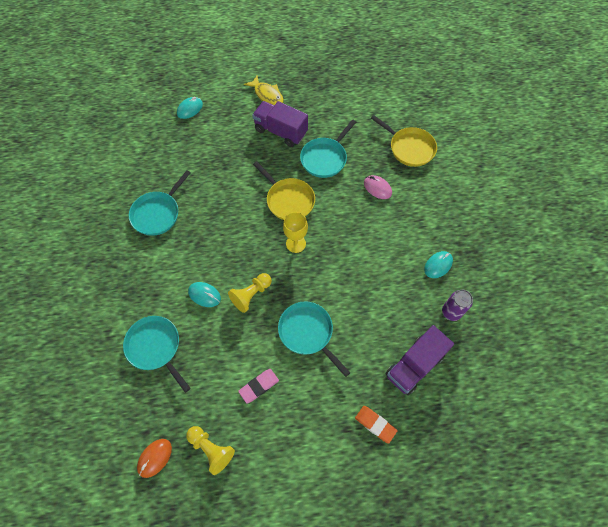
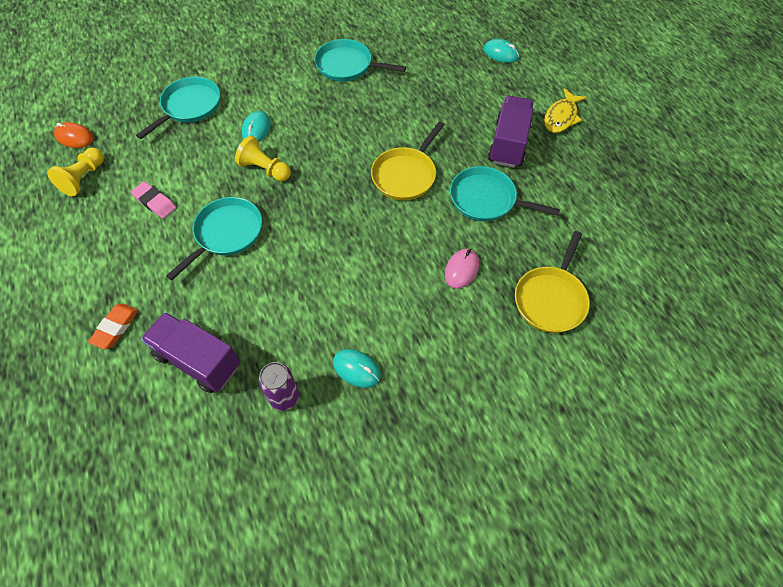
camera: 75 degrees right, 5 degrees down
yellow goblet [283,212,308,253] -> none

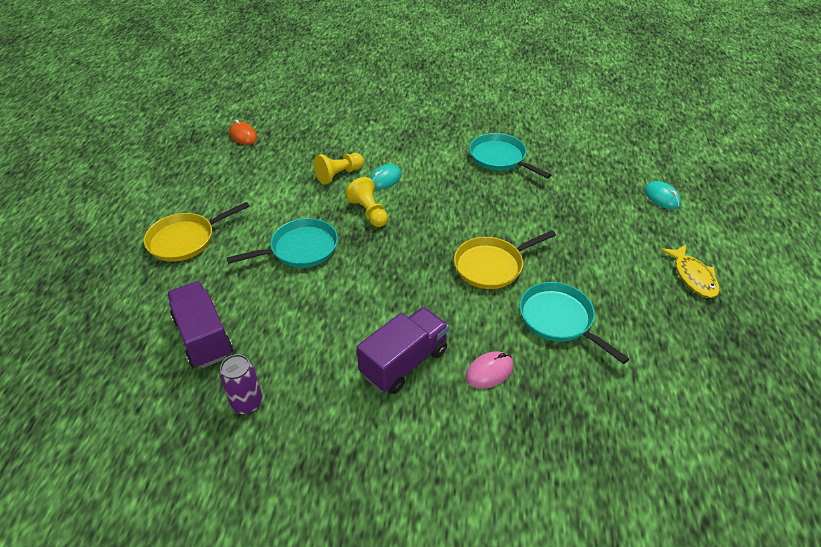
camera: 30 degrees right, 15 degrees down
yellow pawn [47,148,104,196] -> yellow pawn moved to [314,153,364,185]
orange eraser [88,303,139,349] -> none
pink eraser [131,181,176,219] -> none
turquoise pan [136,77,220,139] -> none
turquoise mouse [333,349,381,388] -> none
purple truck [488,96,534,168] -> purple truck moved to [357,307,449,394]
yellow pan [515,231,590,333] -> yellow pan moved to [144,202,250,262]
yellow fish [544,88,587,133] -> yellow fish turned 75 degrees counterclockwise [661,245,720,298]

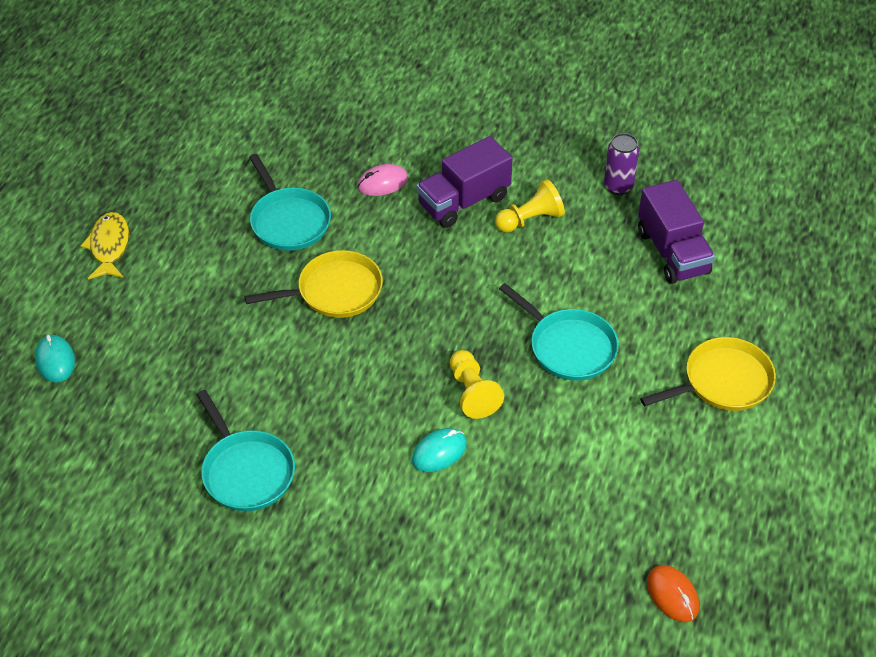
camera: 170 degrees left, 5 degrees up
turquoise pan [227,218,338,268] -> turquoise pan turned 120 degrees counterclockwise [499,283,619,381]
yellow pawn [314,153,364,185] -> yellow pawn moved to [495,179,565,233]

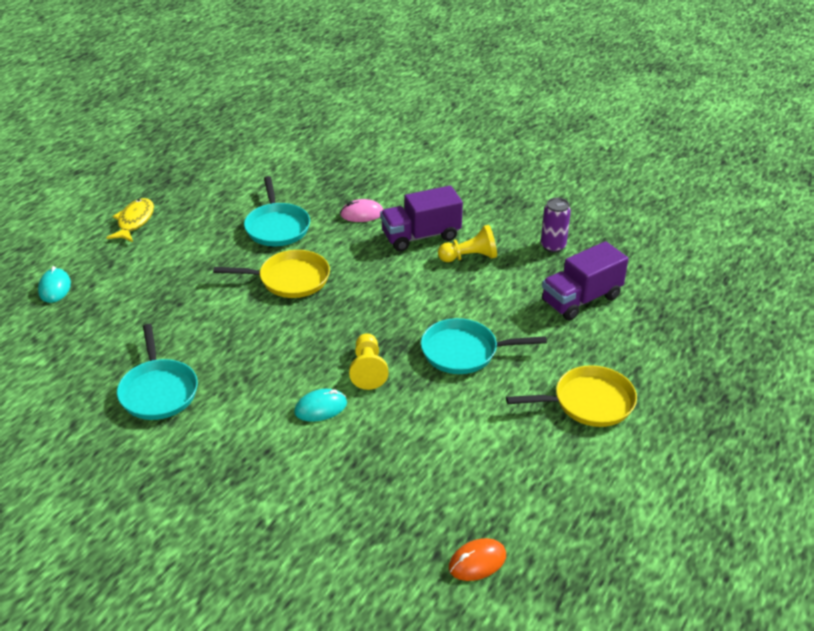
camera: 15 degrees right, 10 degrees down
turquoise pan [499,283,619,381] -> turquoise pan turned 120 degrees clockwise [421,318,547,374]
purple truck [638,180,715,284] -> purple truck turned 60 degrees clockwise [542,241,628,321]
orange mouse [647,565,699,622] -> orange mouse turned 75 degrees clockwise [449,538,506,581]

